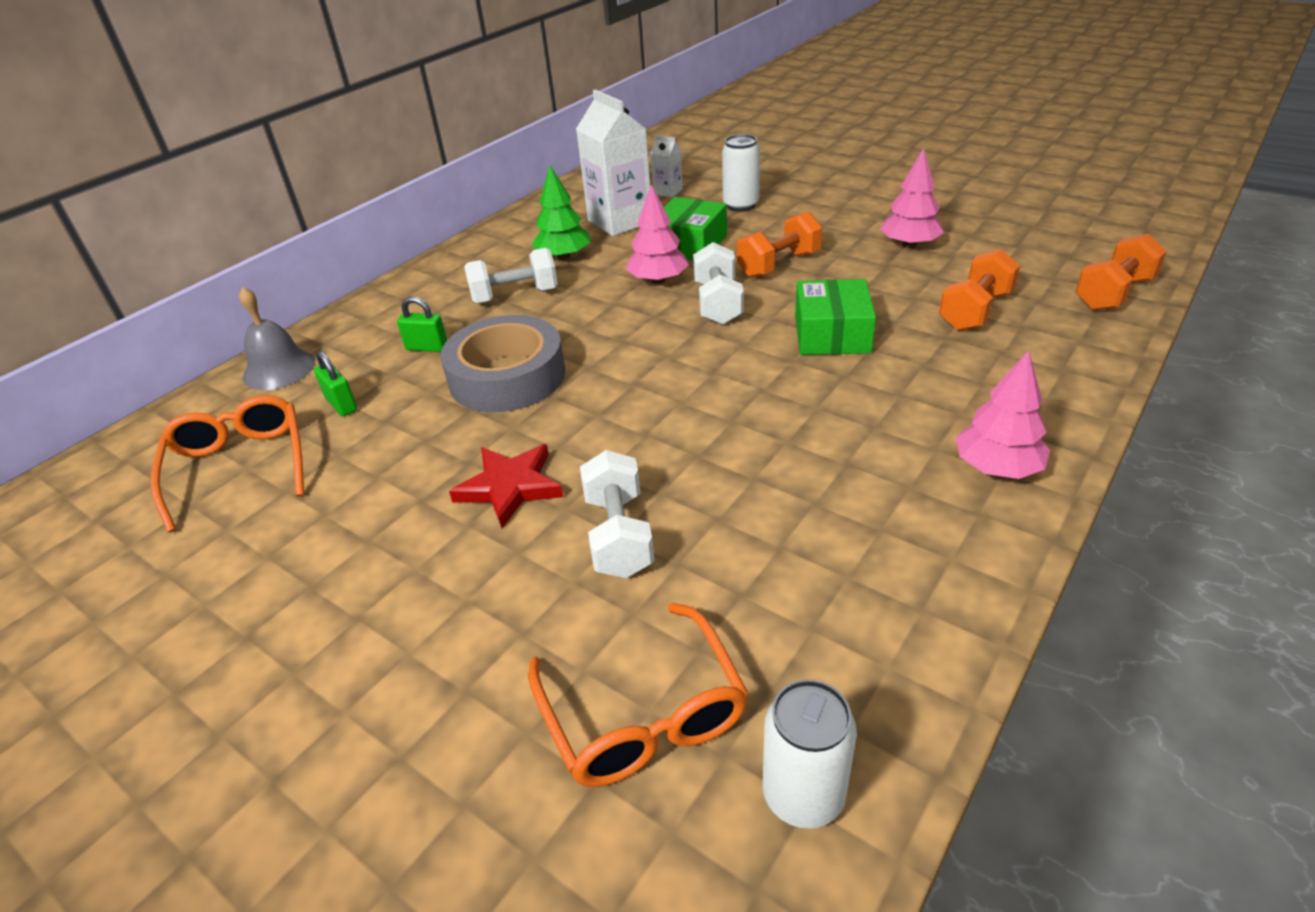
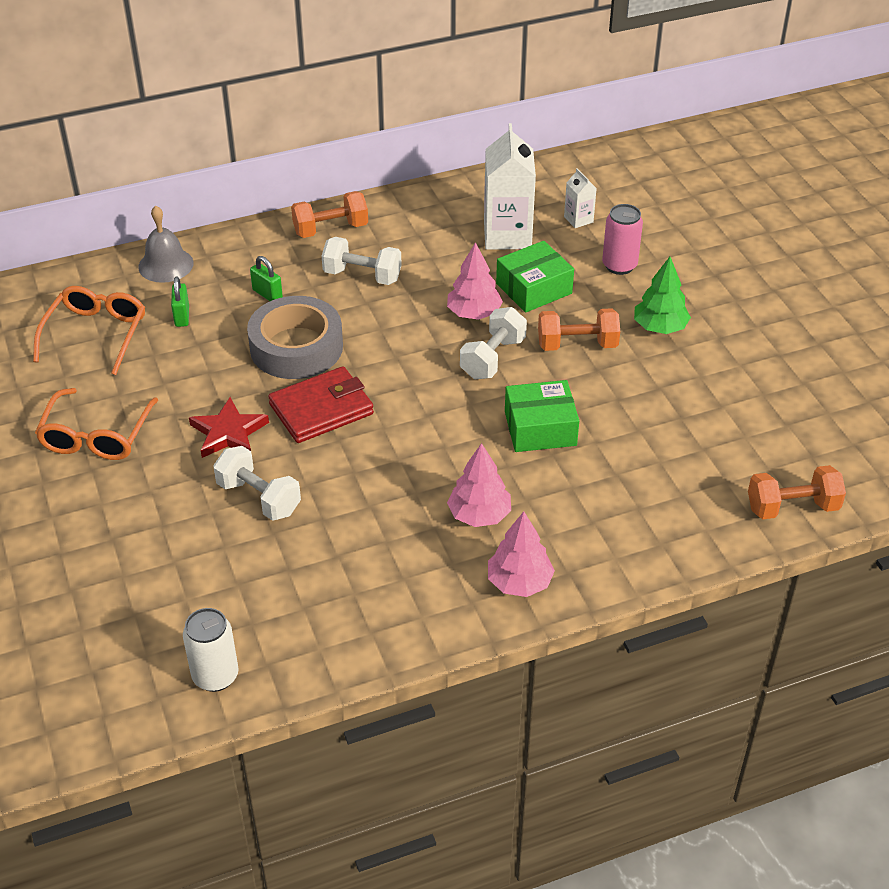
camera: 30 degrees right, 5 degrees up
orange glasses [528,603,749,787] -> orange glasses moved to [35,388,158,460]
green tree [532,165,590,260] -> green tree moved to [634,257,691,334]
white dumbbell [580,450,654,578] -> white dumbbell turned 75 degrees counterclockwise [213,446,301,521]
white can [722,134,760,212] -> pink can [602,204,643,275]
green box [795,279,876,355] -> green box turned 45 degrees clockwise [505,380,579,452]
pink tree [880,148,944,248] -> pink tree moved to [447,443,511,527]
orange dumbbell [939,249,1020,331] -> orange dumbbell moved to [291,191,368,238]
none -> red wallet [268,366,374,443]

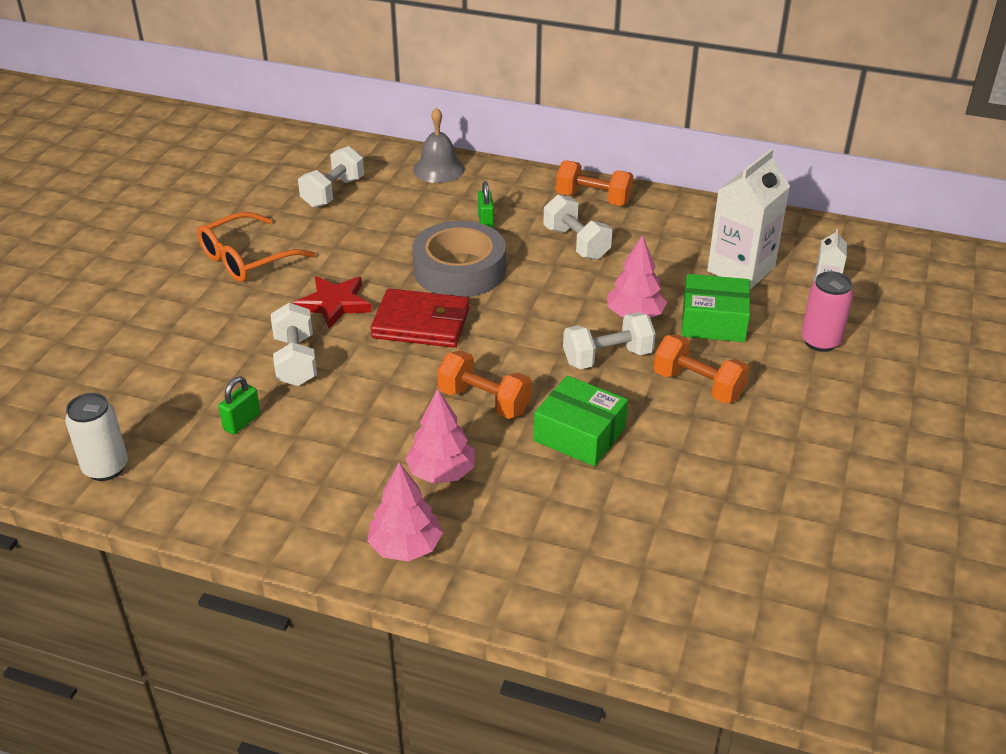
camera: 40 degrees right, 5 degrees down
orange glasses [33,286,145,375] -> white dumbbell [298,146,364,208]
green padlock [171,277,189,327] -> green padlock moved to [218,376,261,435]
green tree [634,257,691,334] -> none
orange dumbbell [748,465,846,519] -> orange dumbbell moved to [437,351,532,419]

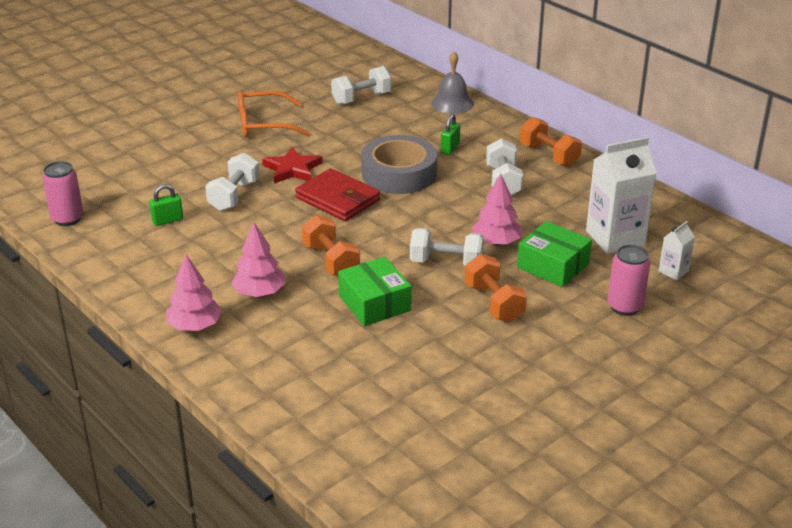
camera: 30 degrees right, 5 degrees down
white can [65,393,128,481] -> pink can [42,161,83,226]

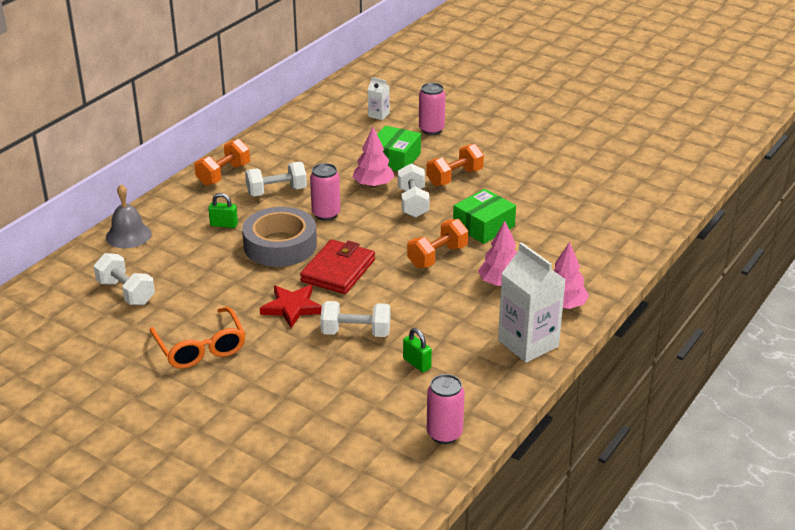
camera: 105 degrees left, 0 degrees up
white carton [586,137,656,254] -> white carton moved to [498,242,566,363]
none -> pink can [310,163,340,221]

